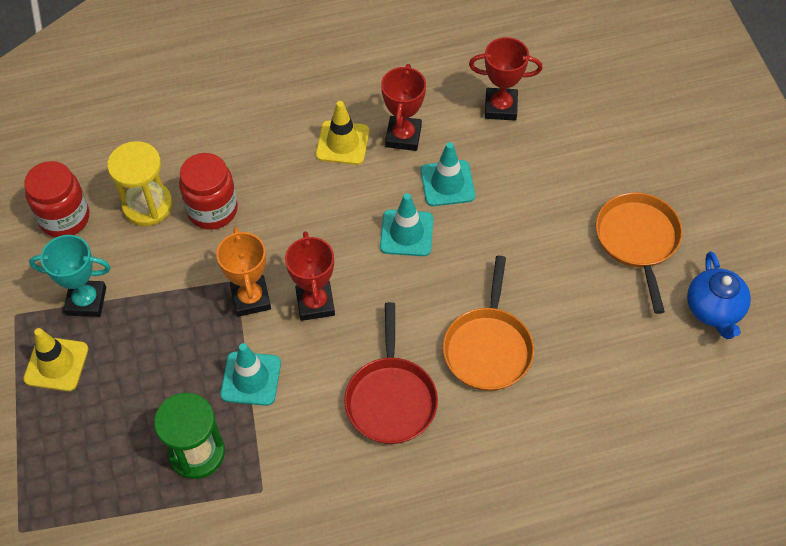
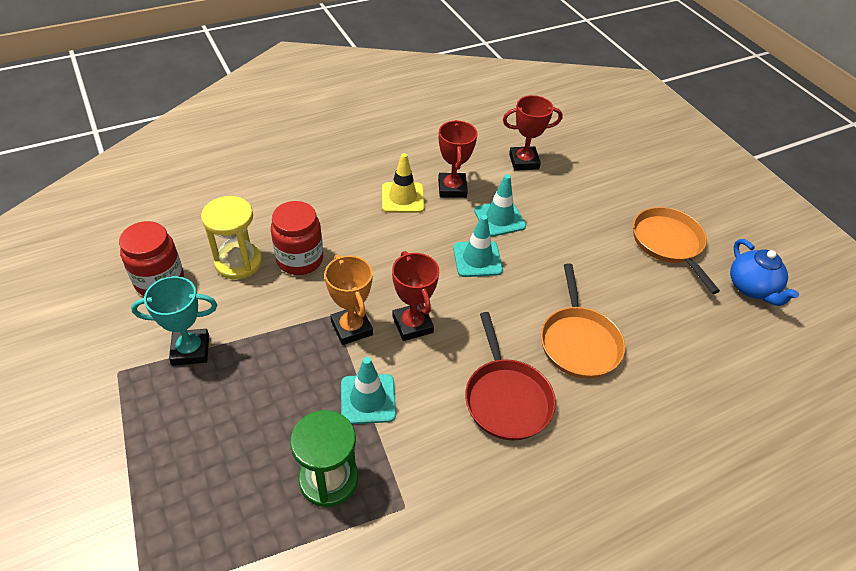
camera: 15 degrees left, 10 degrees down
yellow traffic cone [24,328,88,391] -> none

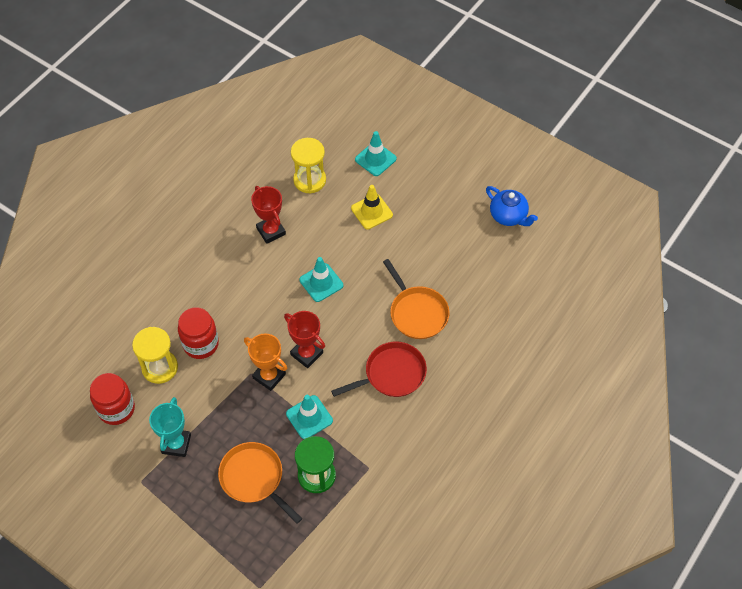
camera: 25 degrees left, 10 degrees up
turquoise trophy [131,276,217,366] -> turquoise trophy turned 45 degrees counterclockwise [149,397,191,457]
yellow traffic cone [382,153,425,213] -> yellow traffic cone moved to [351,185,393,229]
red pan [465,312,556,441] -> red pan turned 75 degrees counterclockwise [331,342,427,397]
turquoise traffic cone [474,174,526,237] -> turquoise traffic cone moved to [355,131,397,176]
red trophy [503,95,563,171] -> yellow hourglass [291,138,326,194]
orange pan [633,207,720,294] -> orange pan moved to [218,442,302,524]

